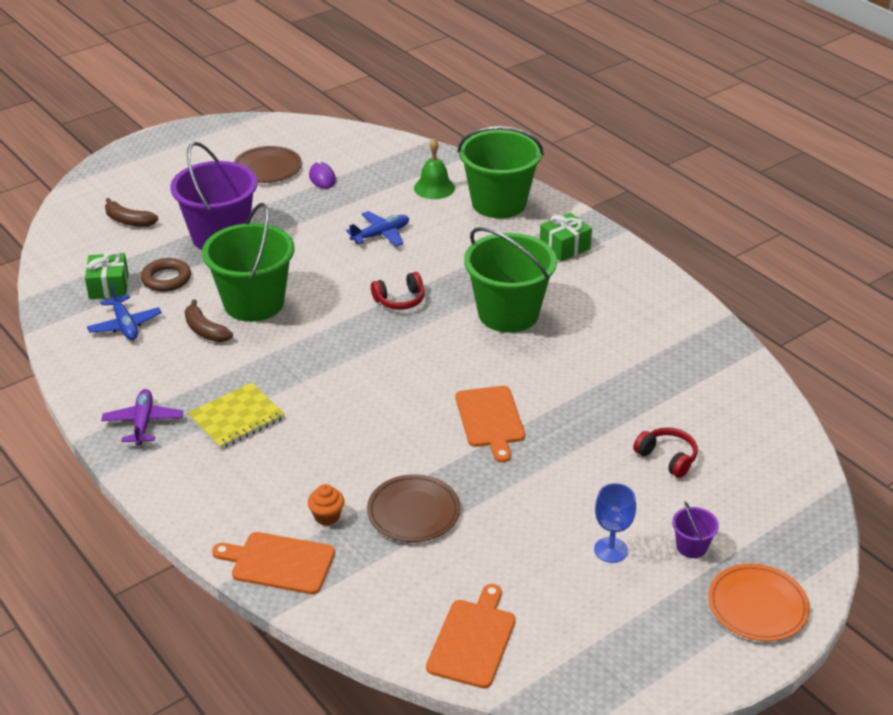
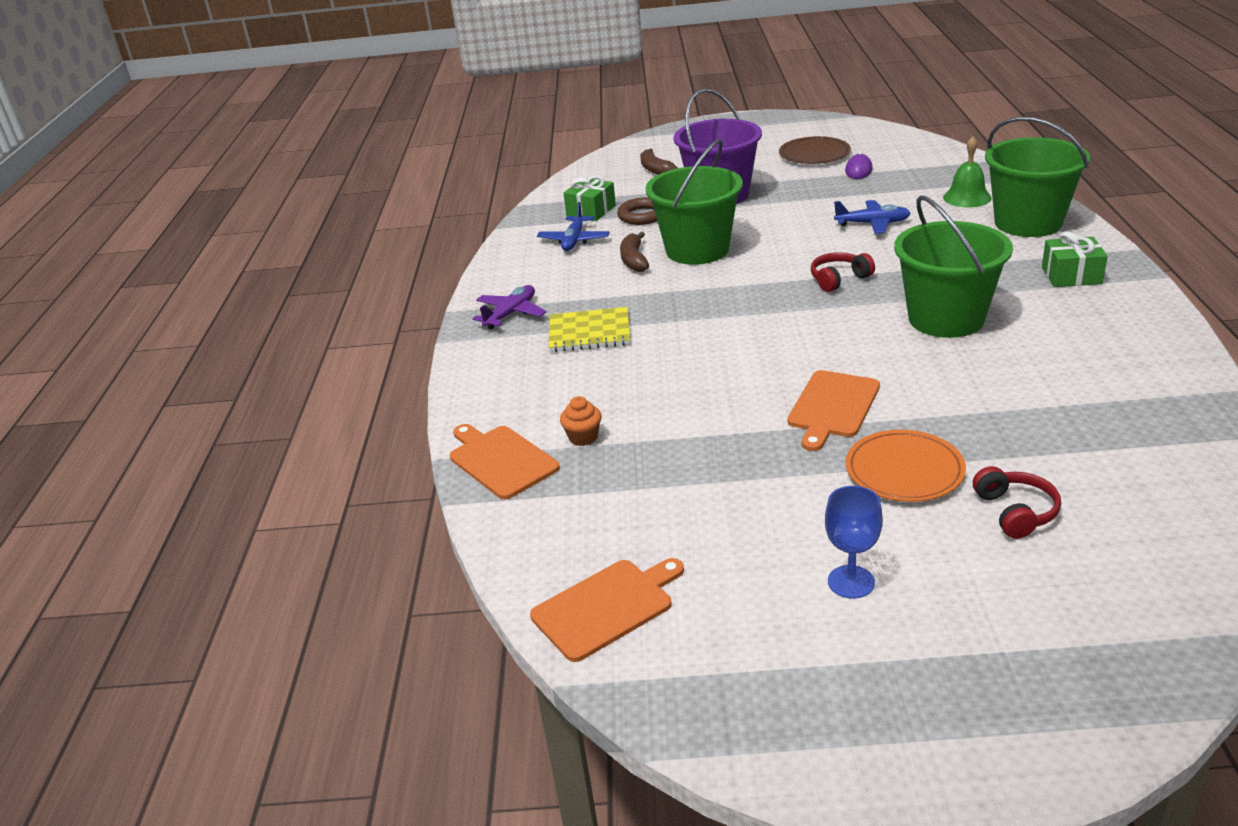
camera: 40 degrees right, 5 degrees down
brown plate [367,474,460,542] -> none
red headphones [371,272,425,310] -> red headphones turned 135 degrees clockwise [811,252,875,292]
purple bucket [672,502,719,558] -> none
orange plate [708,564,810,641] -> orange plate moved to [846,430,966,502]

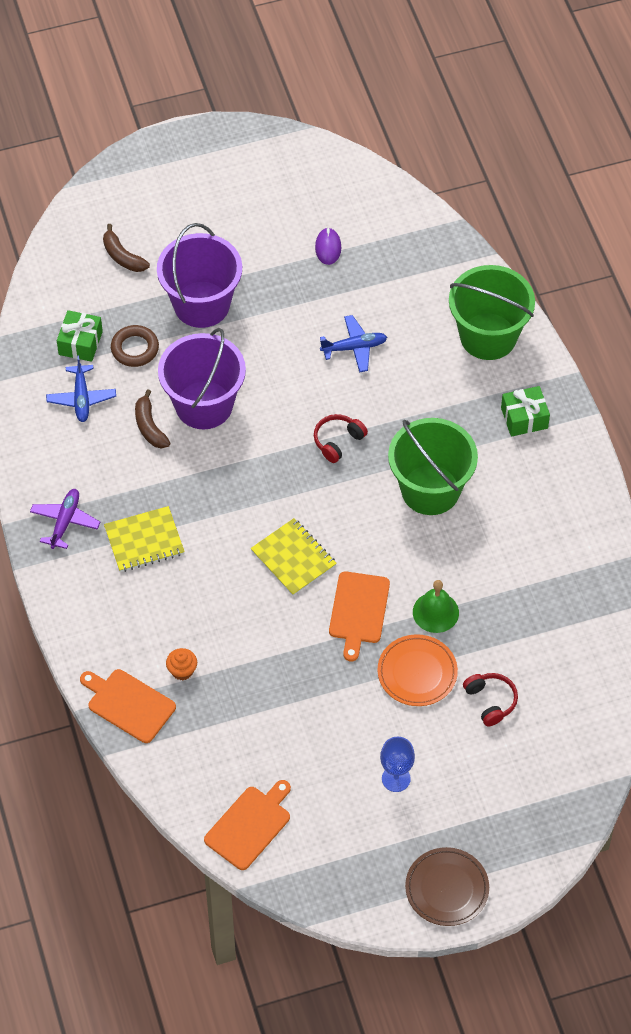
camera: 20 degrees left, 25 degrees up
green bucket [646,139,743,265] -> purple bucket [158,328,246,429]
brown plate [779,136,851,164] -> brown plate moved to [405,847,489,926]
green bell [943,137,992,208] -> green bell moved to [413,580,459,633]
none -> yellow notebook [250,518,337,596]

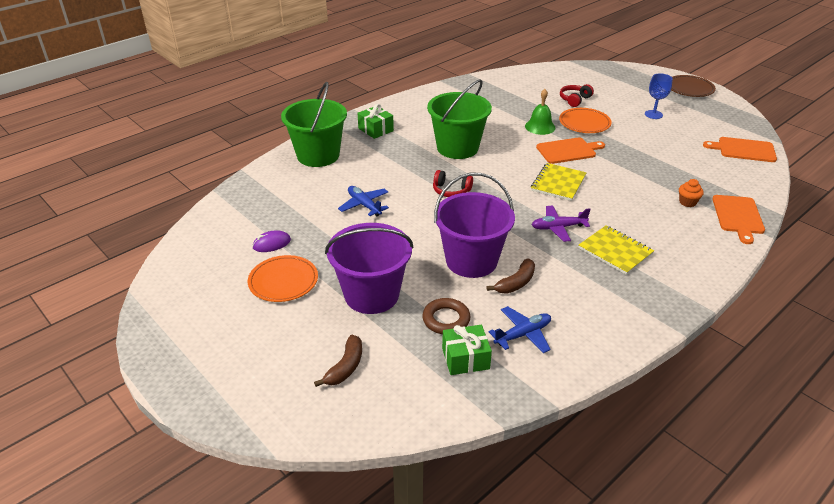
camera: 115 degrees left, 20 degrees down
purple plane [30,489,100,549] -> purple plane moved to [532,205,591,242]
none -> orange plate [248,255,318,302]

